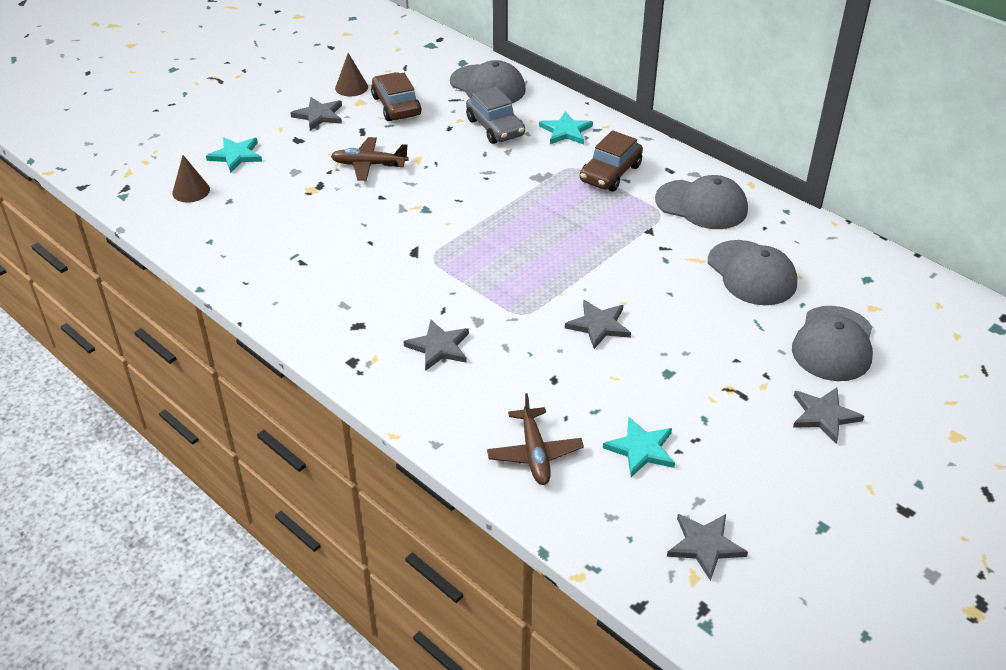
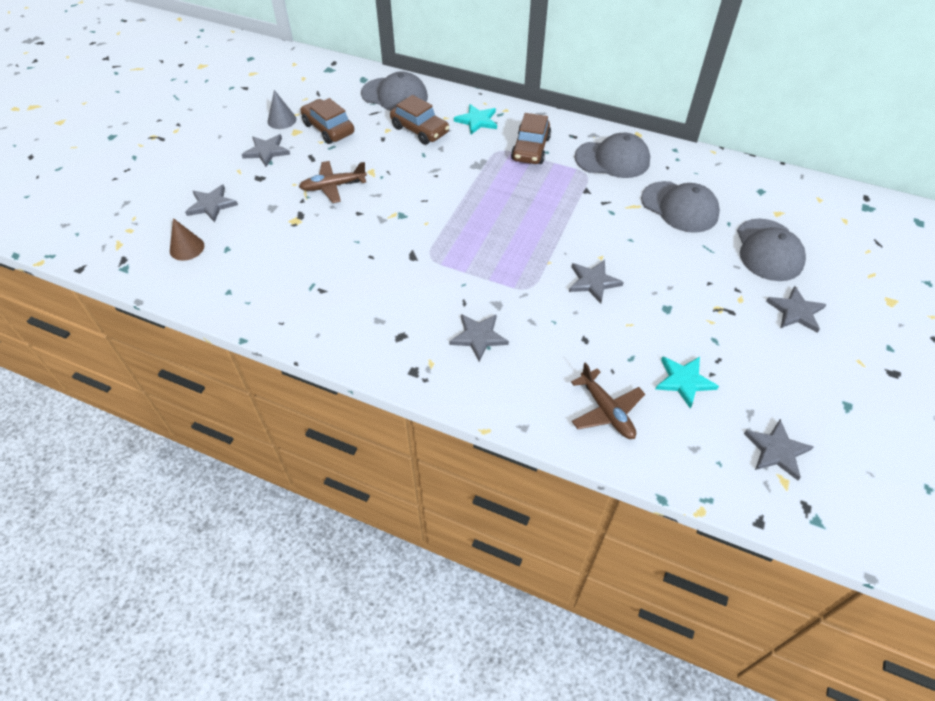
camera: 20 degrees left, 10 degrees up
turquoise star [206,137,262,173] -> grey star [185,184,238,222]
brown cone [335,53,368,97] -> grey cone [268,90,296,129]
grey car [466,87,525,144] -> brown car [390,95,450,145]

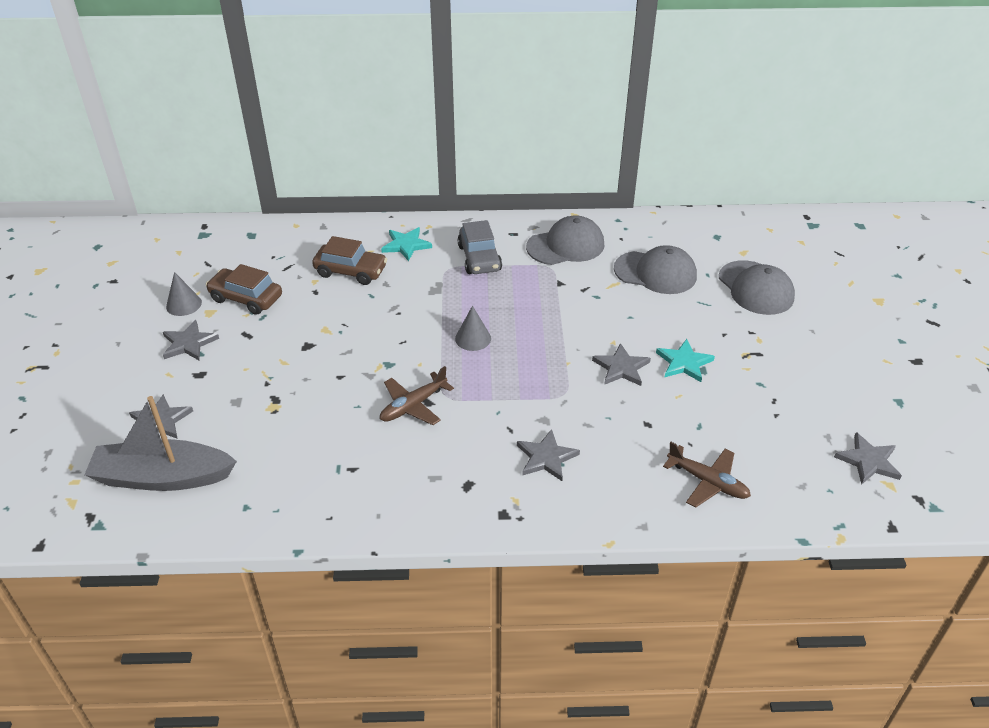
camera: 25 degrees left, 10 degrees down
brown cone [170,218,204,261] -> grey boat [84,396,237,491]
brown plane [299,161,367,203] -> brown plane moved to [380,366,454,425]
grey cap [361,71,428,111] -> none
brown car [511,113,551,164] -> grey car [458,220,502,274]
turquoise star [655,357,719,408] -> turquoise star moved to [656,339,715,382]
grey star [766,286,827,333] -> none
none -> grey cone [455,306,491,351]

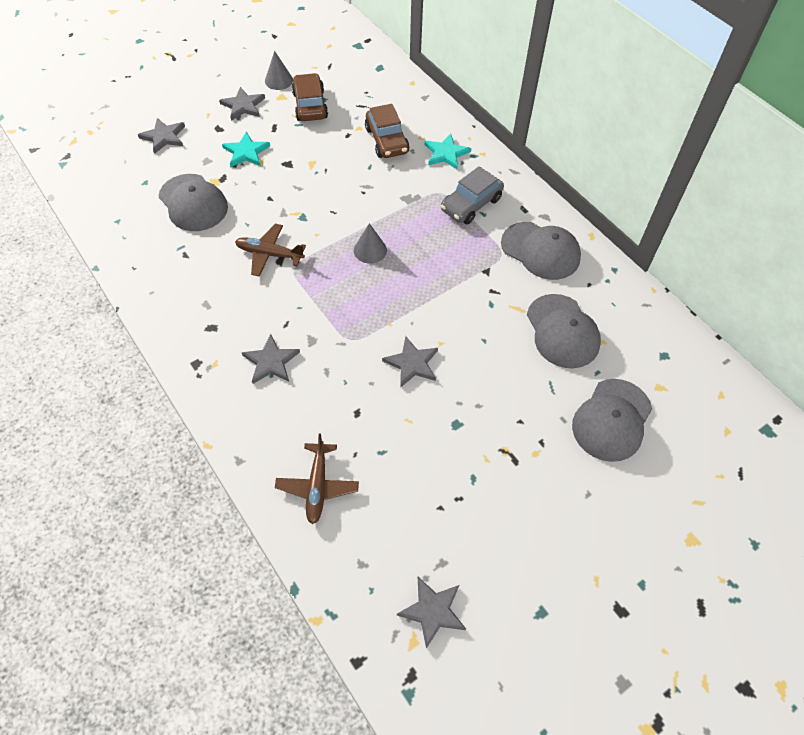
camera: 55 degrees right, 15 degrees up
grey boat [84,396,237,491] -> none
turquoise star [656,339,715,382] -> turquoise star moved to [222,131,270,167]
none -> grey cap [158,174,228,231]

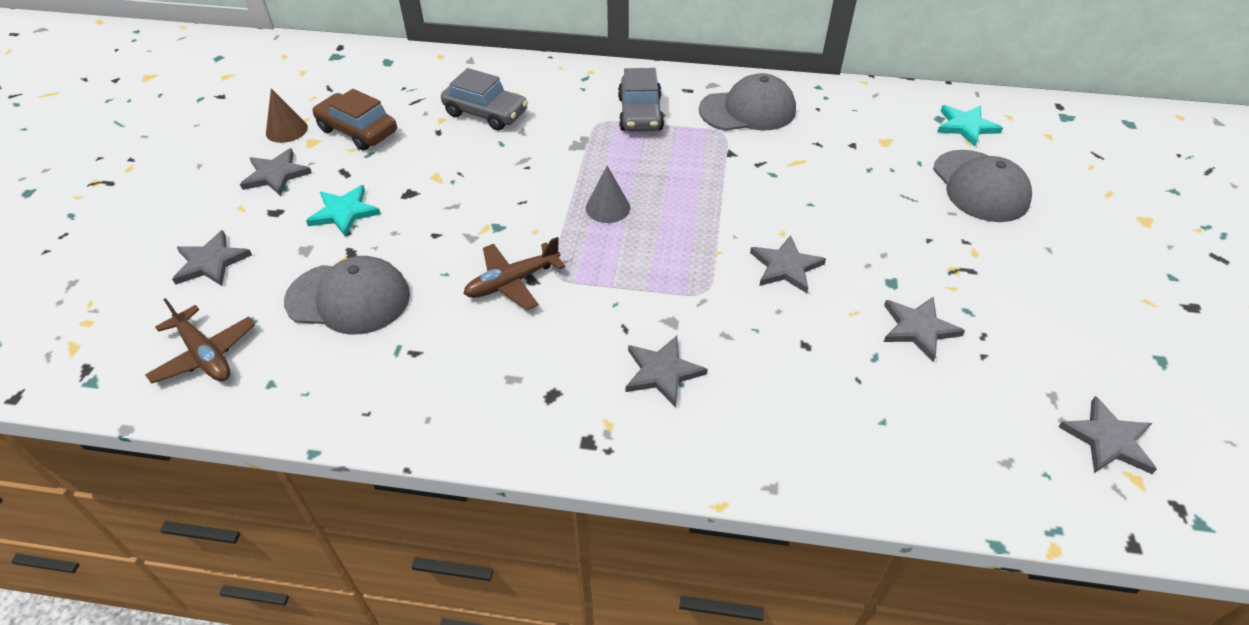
camera: 45 degrees left, 10 degrees down
grey cone [265,51,293,90] -> brown cone [266,89,308,143]
brown plane [275,433,359,525] -> brown plane moved to [145,298,255,384]
brown car [365,104,409,158] -> grey car [441,68,528,131]
turquoise star [425,134,471,170] -> turquoise star moved to [937,105,1003,147]
grey cap [527,294,601,368] -> none
none -> grey star [884,297,965,362]

